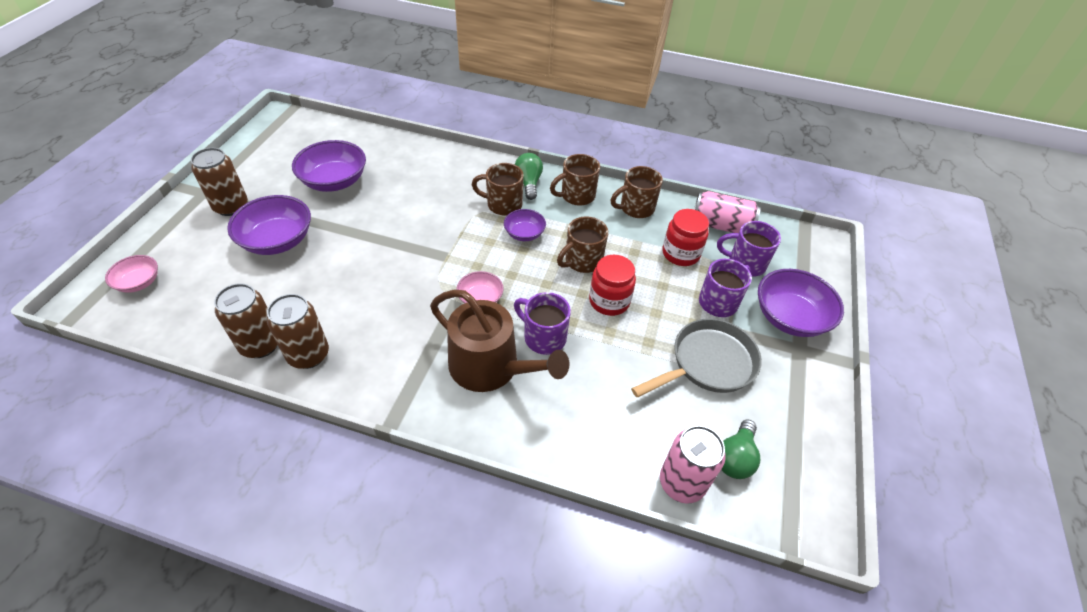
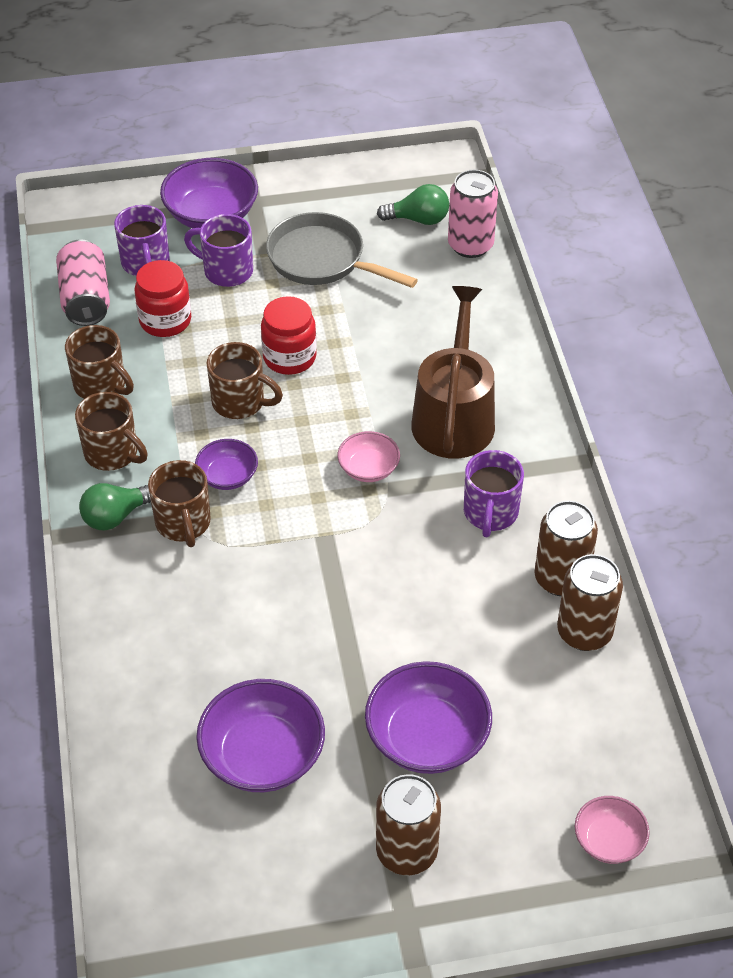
camera: 115 degrees left, 0 degrees up
purple mug [514,292,571,355] -> purple mug moved to [464,450,524,537]

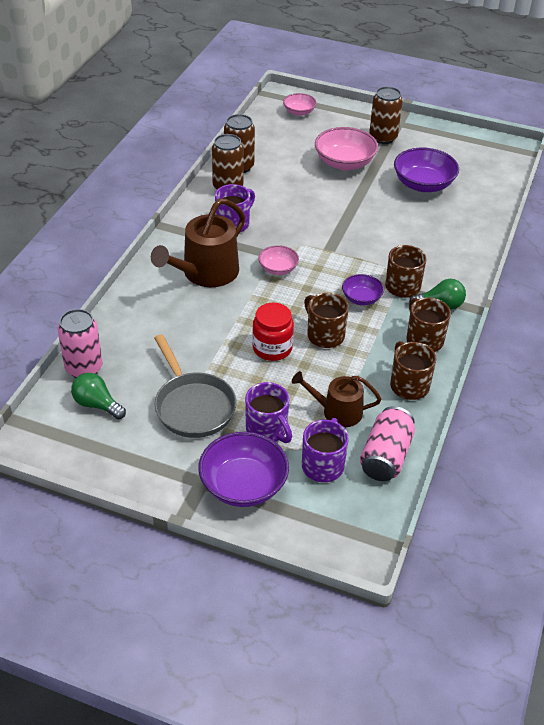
camera: 150 degrees left, 5 degrees down
red jar [134,260,191,337] -> brown watering can [292,371,381,427]
purple bowl [365,661,492,774] -> pink bowl [315,127,378,170]

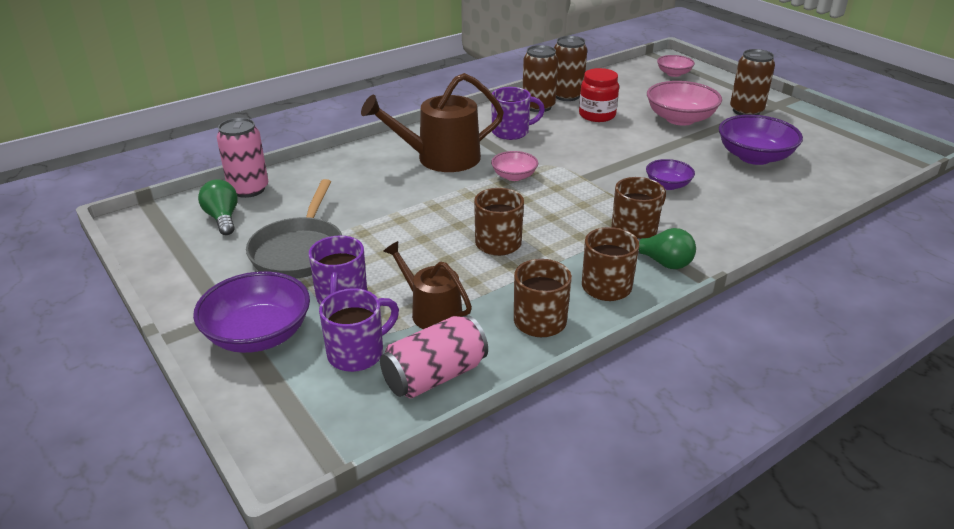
camera: 35 degrees right, 10 degrees down
red jar [252,303,294,361] -> red jar moved to [579,68,619,122]
purple bowl [342,274,384,305] -> purple bowl moved to [646,159,695,190]

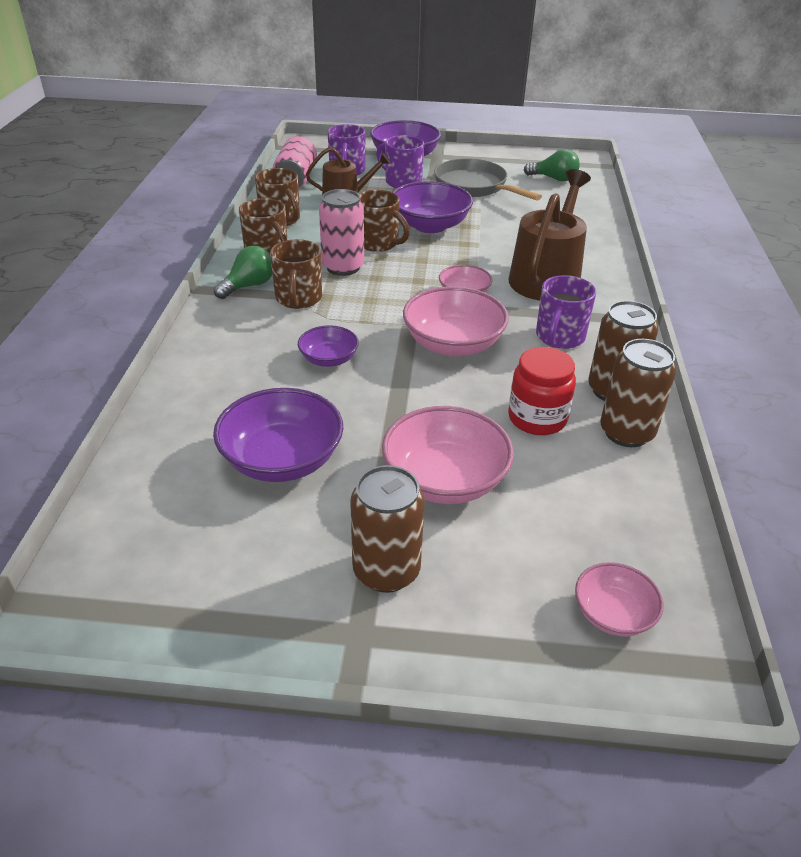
camera: 130 degrees right, 5 degrees up
pink can [217,118,268,198] -> pink can moved to [319,189,364,276]
green light bulb [637,228,696,269] -> green light bulb turned 150 degrees clockwise [214,246,272,299]
none -> purple bowl [392,181,473,233]
none -> pink bowl [403,286,509,356]

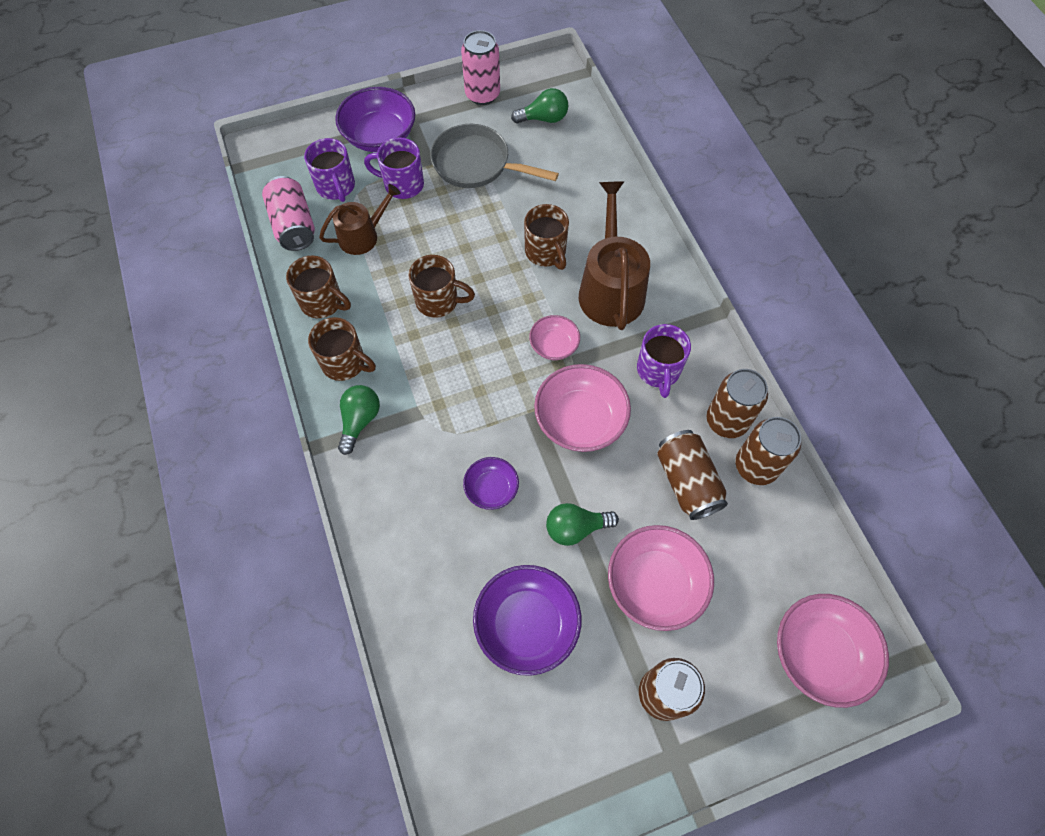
camera: 25 degrees left, 25 degrees up
brown mug [270,239,322,309] -> brown mug moved to [524,204,569,270]
pink can [319,189,364,276] -> pink can moved to [461,30,500,105]
purple bowl [392,181,473,233] -> none
red jar [508,347,576,435] -> brown can [657,430,728,520]
pink bowl [575,562,664,636] -> pink bowl [777,594,889,708], size x1.77
none -> green light bulb [546,503,619,546]

